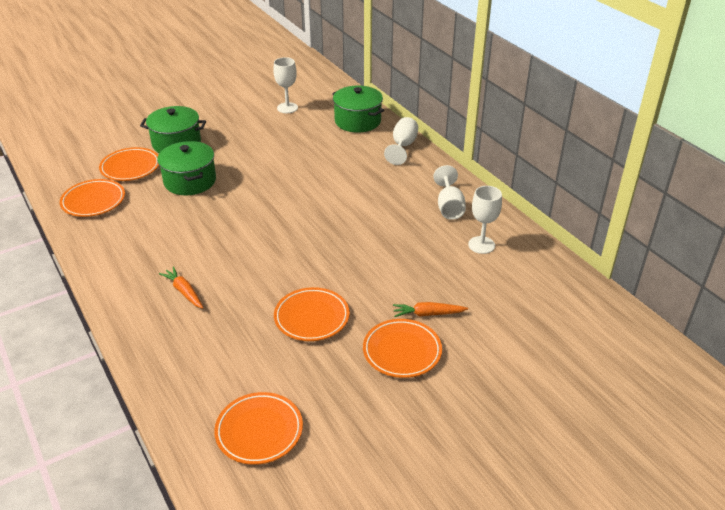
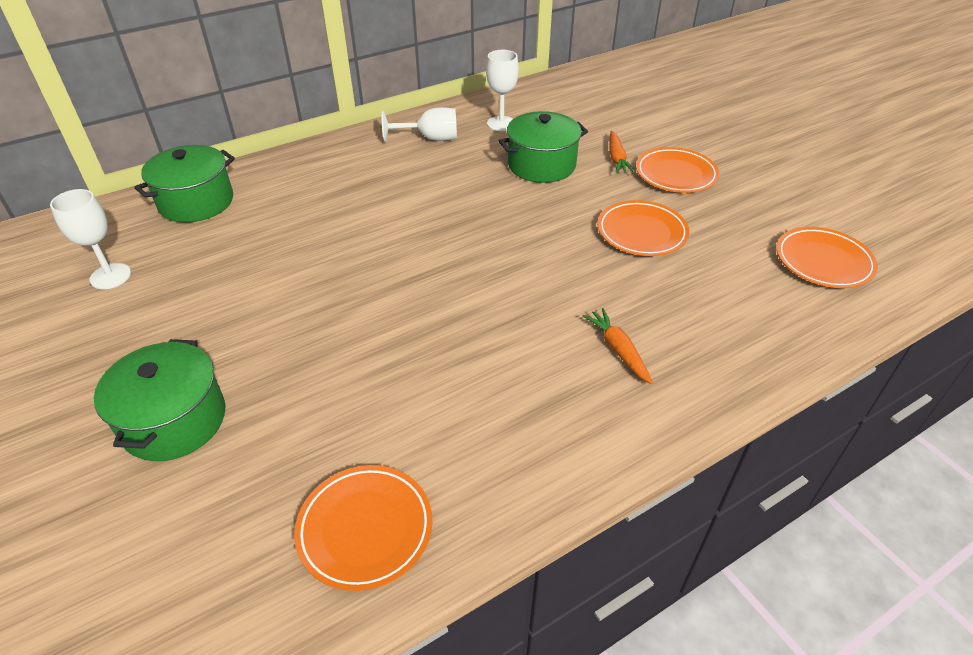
camera: 90 degrees left, 5 degrees up
orange plate [99,147,159,181] -> none
green pot [157,141,216,195] -> green pot moved to [498,111,588,183]
orange carrot [159,266,203,309] -> orange carrot turned 105 degrees clockwise [583,308,653,384]
white goblet [384,117,418,165] -> none

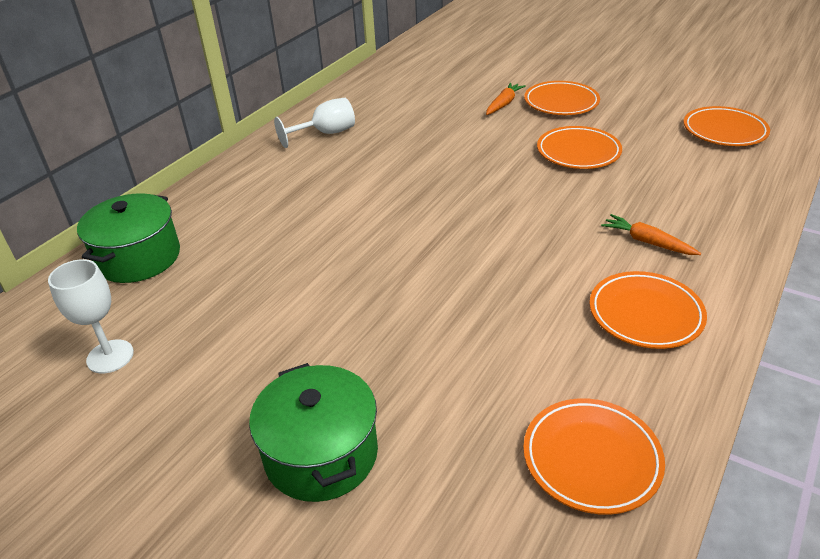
camera: 25 degrees left, 5 degrees down
white goblet [486,50,519,131] -> none
green pot [498,111,588,183] -> none
orange carrot [610,131,635,173] -> orange carrot turned 120 degrees counterclockwise [486,82,526,115]
none -> orange plate [589,271,707,349]

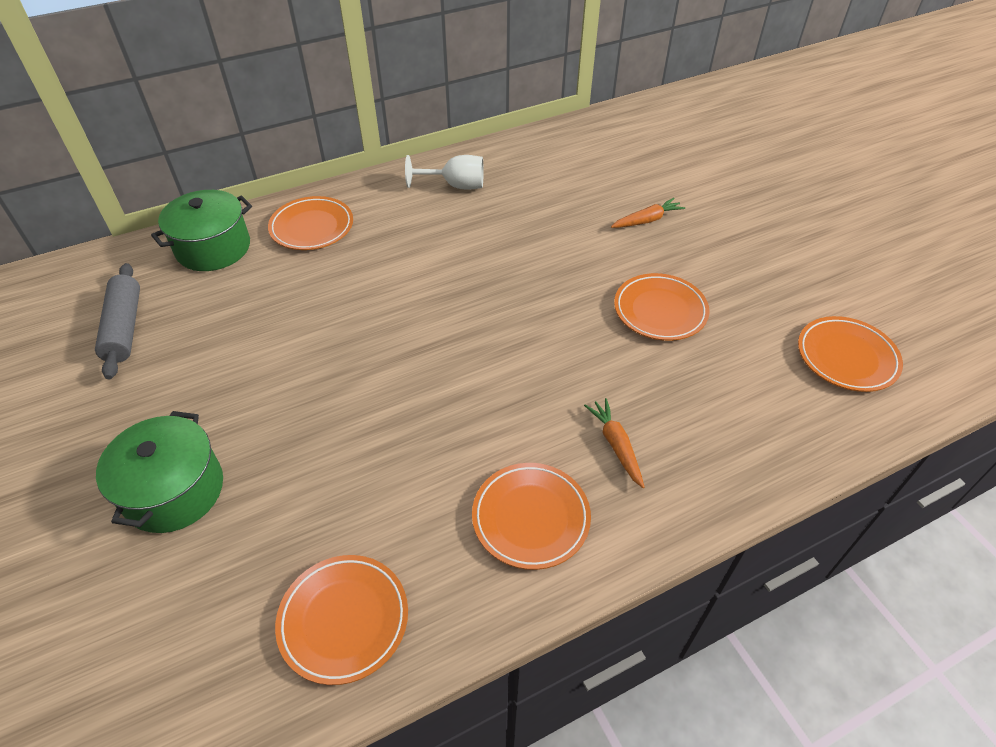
camera: 30 degrees right, 10 degrees up
white goblet [48,259,134,374] -> grey rolling pin [95,263,140,379]
orange plate [524,81,600,115] -> orange plate moved to [268,196,353,250]

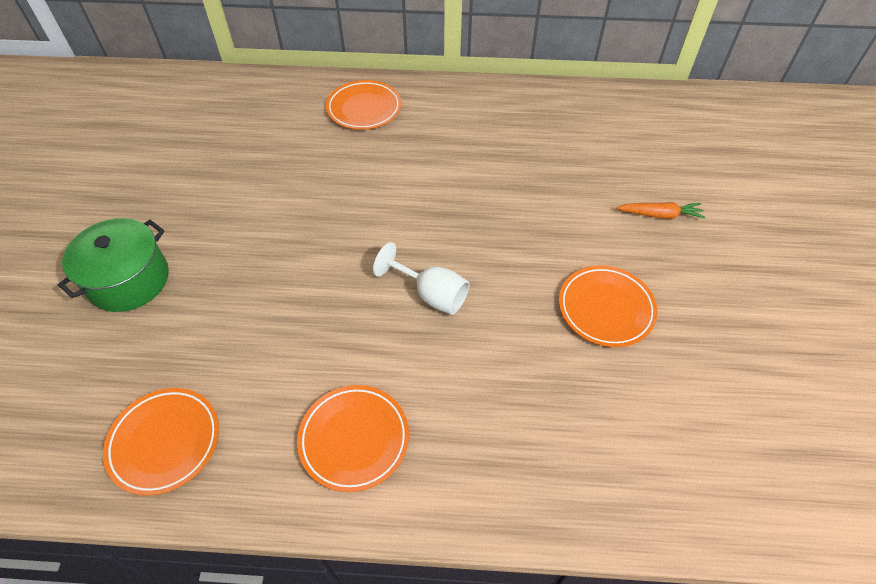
camera: 30 degrees right, 5 degrees up
grey rolling pin [95,263,140,379] -> none
green pot [151,190,252,271] -> none
white goblet [405,155,484,190] -> white goblet moved to [373,242,470,315]
orange carrot [584,398,645,488] -> none
orange plate [798,316,903,392] -> none

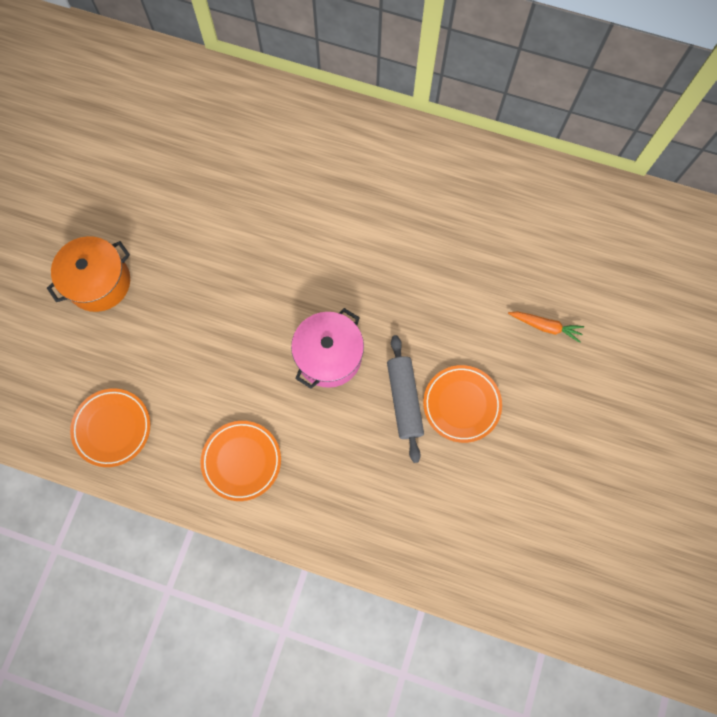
camera: 15 degrees right, 20 degrees up
green pot [58,218,169,312] -> orange pot [47,236,130,312]
orange plate [326,80,401,130] -> none
white goblet [373,242,470,315] -> pink pot [291,308,364,389]
none -> grey rolling pin [387,335,424,463]

